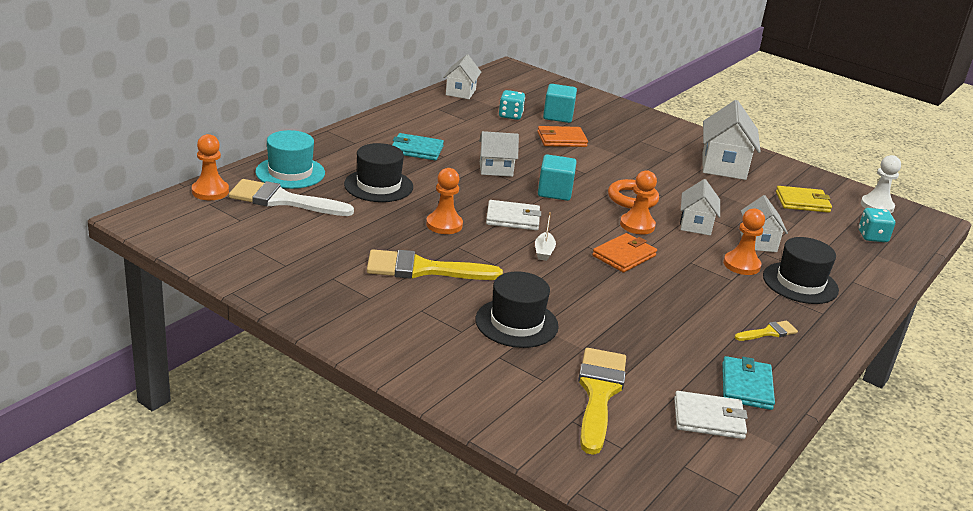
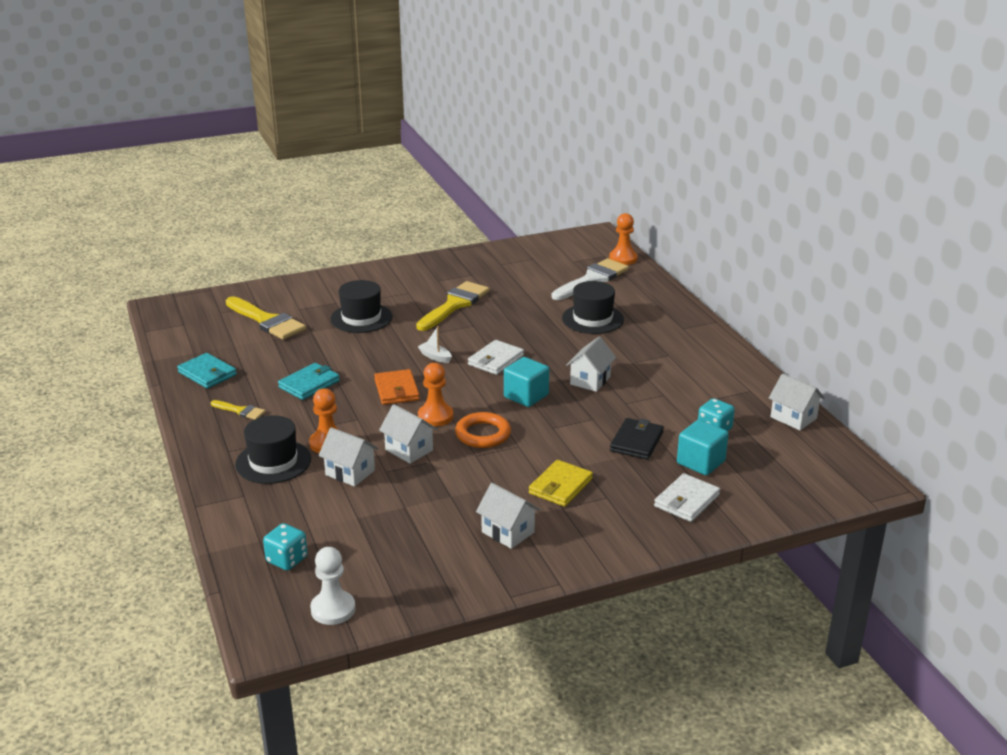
camera: 125 degrees right, 0 degrees up
turquoise hat [255,130,325,189] -> none
turquoise wallet [392,133,444,160] -> turquoise wallet moved to [278,363,340,400]
orange pawn [426,168,463,234] -> none
orange wallet [537,126,588,147] -> black wallet [610,418,664,460]
white wallet [674,391,748,439] -> white wallet moved to [654,473,720,522]
white house [703,100,761,180] -> white house [476,483,540,549], size x0.63
yellow brush [735,321,798,341] -> yellow brush turned 75 degrees counterclockwise [211,400,265,420]
yellow wallet [776,186,832,213] -> yellow wallet moved to [529,460,593,507]

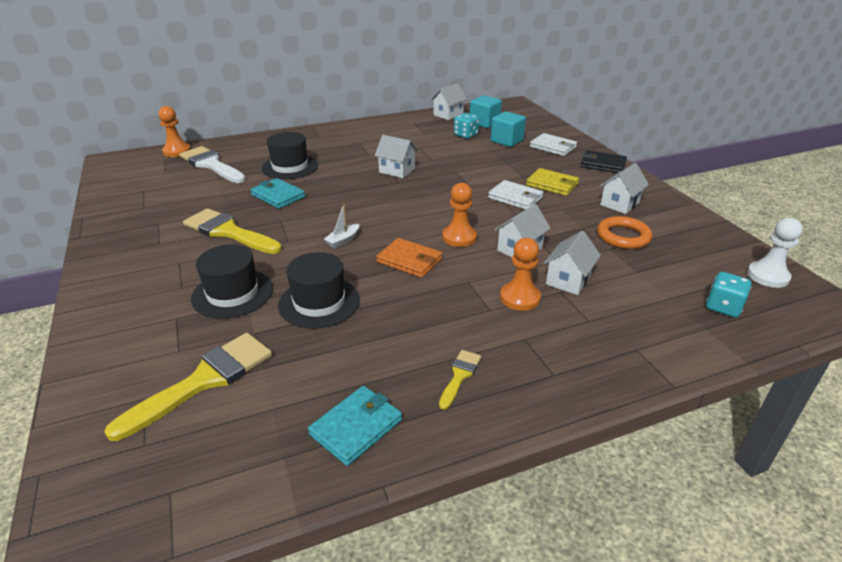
camera: 90 degrees left, 5 degrees up
black hat [235,415,311,484] -> black hat moved to [278,252,360,329]
turquoise wallet [278,363,340,400] -> turquoise wallet moved to [251,178,305,209]
orange wallet [374,369,420,405] -> orange wallet turned 45 degrees clockwise [376,238,442,278]
orange ring [455,412,511,448] -> orange ring moved to [597,216,652,249]
white wallet [468,340,524,375] -> white wallet moved to [488,180,544,210]
turquoise cube [504,357,549,407] -> turquoise cube moved to [470,95,502,128]
black wallet [610,418,664,460] -> black wallet moved to [580,150,627,173]

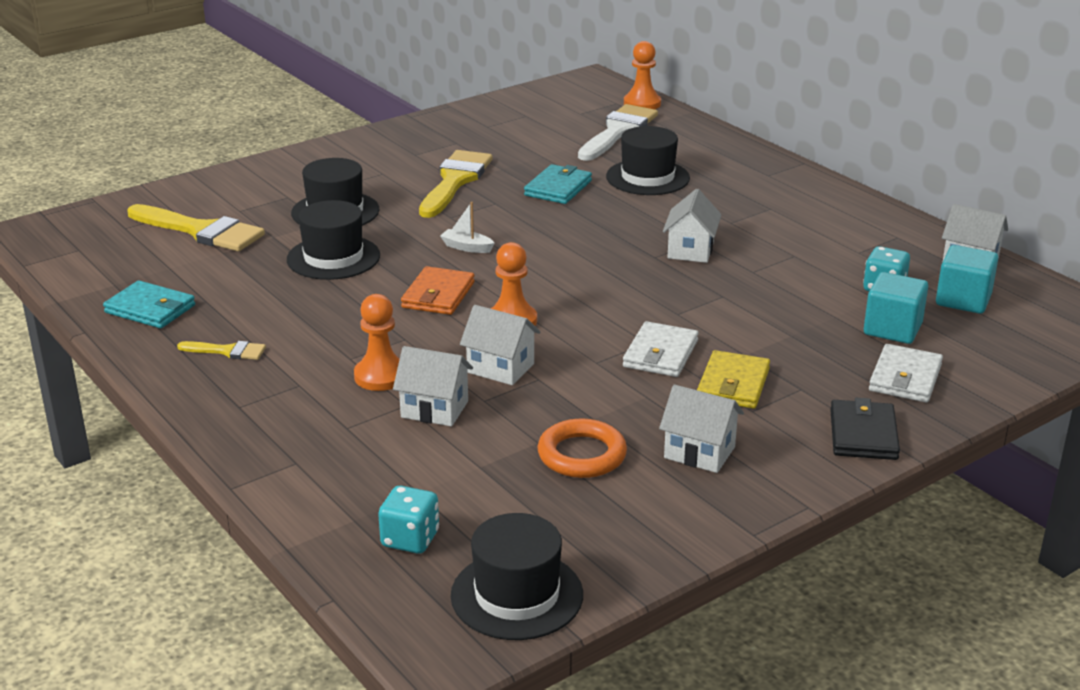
camera: 75 degrees right, 5 degrees down
white pawn [747,218,803,288] -> black hat [451,513,583,640]

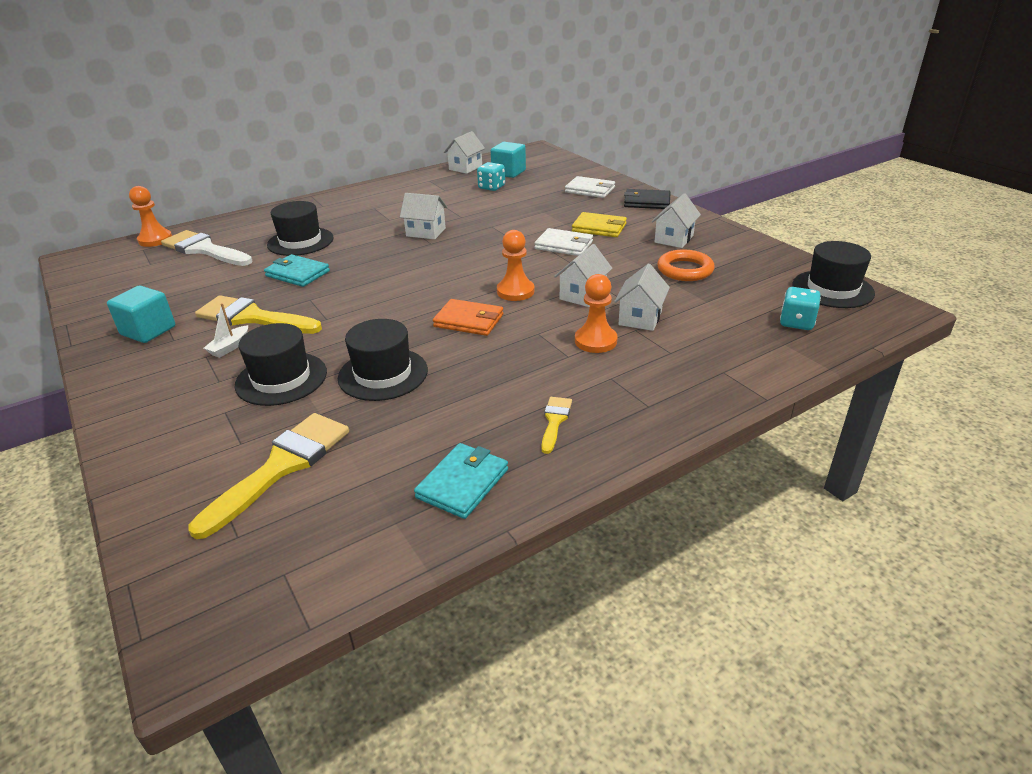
camera: 85 degrees left, 5 degrees up
white boat [440,202,495,253] -> white boat moved to [204,303,248,358]
turquoise cube [864,272,928,344] -> turquoise cube moved to [107,285,175,343]

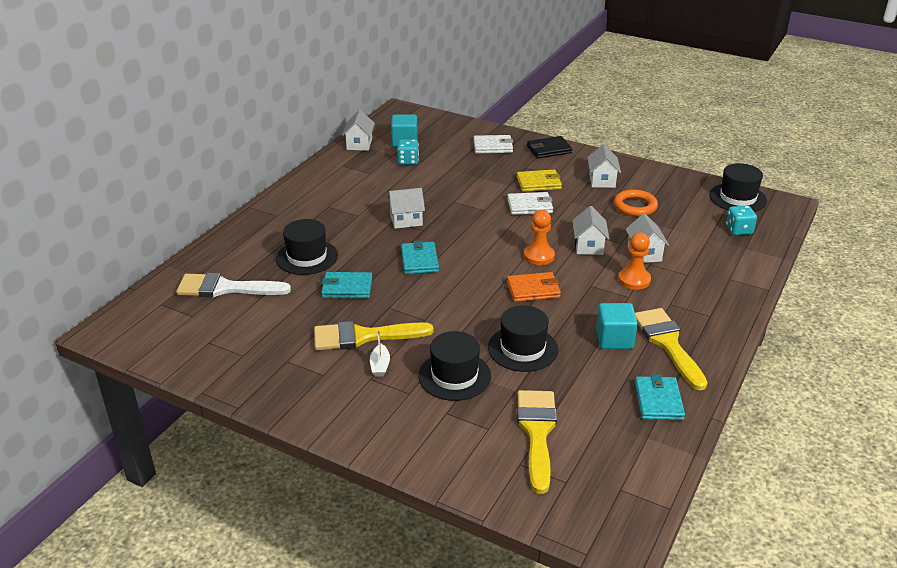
camera: 30 degrees left, 0 degrees up
turquoise cube [107,285,175,343] -> turquoise cube moved to [596,303,638,349]
orange pawn [129,186,172,247] -> none
yellow brush [541,397,572,454] -> yellow brush [635,308,708,390], size x2.03
none -> turquoise wallet [401,240,439,274]

